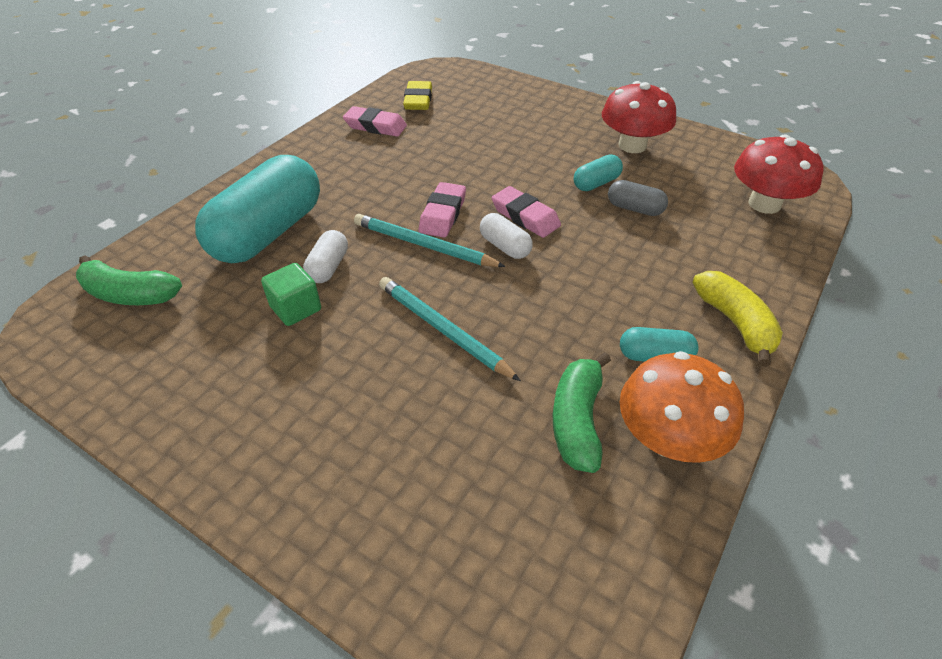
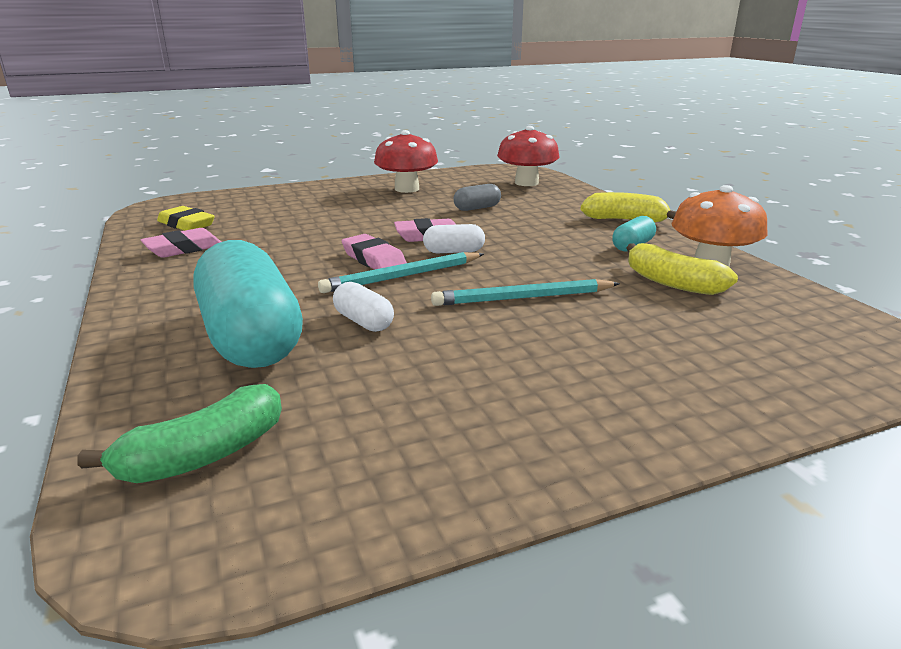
camera: 55 degrees left, 20 degrees down
green cube [261,263,321,326] -> none
green banana [553,352,611,473] -> yellow banana [626,243,738,295]
turquoise capsule [574,155,623,191] -> none

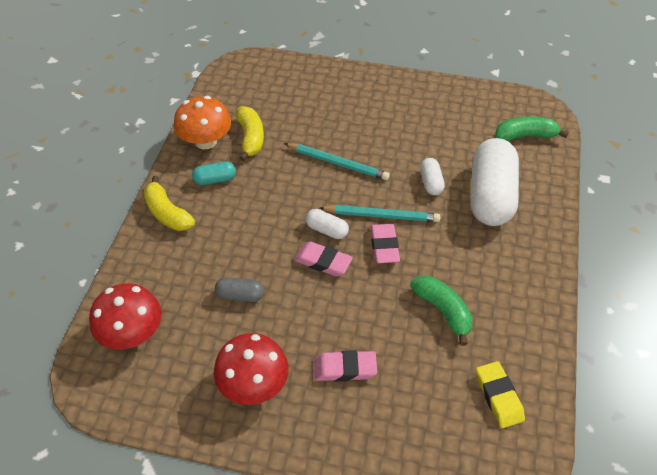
camera: 145 degrees left, 25 degrees up
pink eraser [140,228,221,258] -> pink eraser moved to [314,350,377,382]
turquoise capsule [193,240,303,368] -> white capsule [470,138,519,226]
none -> green banana [410,275,473,346]

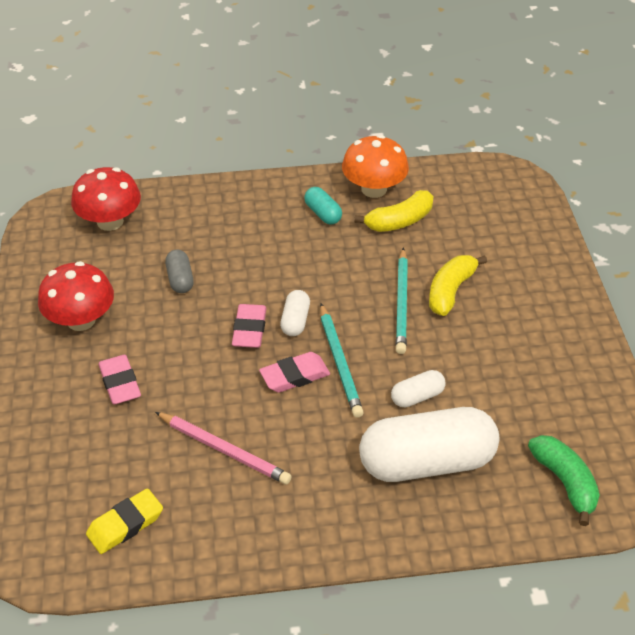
camera: 70 degrees right, 5 degrees down
yellow banana [144,176,195,231] -> yellow banana moved to [429,255,487,316]
green banana [410,275,473,346] -> pink pencil [155,412,292,485]

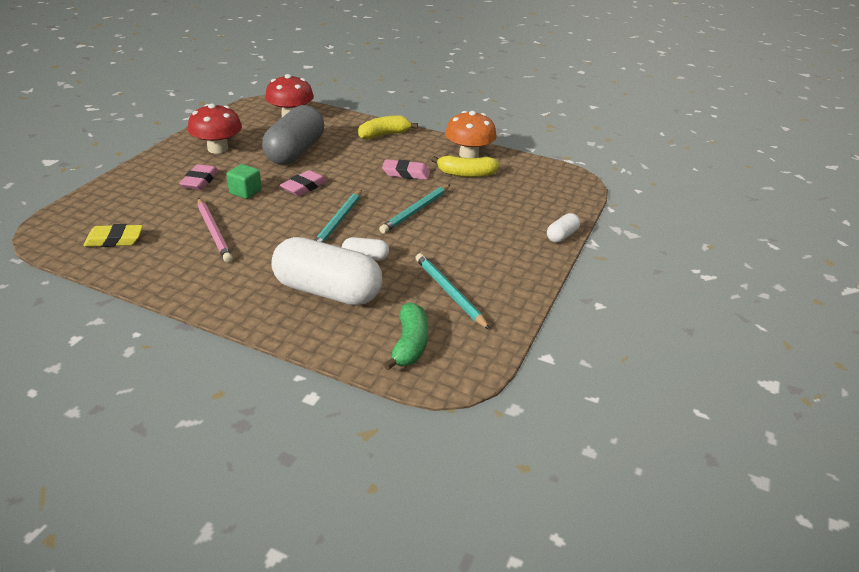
camera: 30 degrees right, 10 degrees down
grey capsule [165,250,194,293] -> grey capsule [262,105,324,165], size x2.27
pink eraser [259,352,330,393] -> pink eraser moved to [382,159,430,180]
white capsule [280,290,310,336] -> white capsule moved to [547,213,580,243]
turquoise capsule [304,187,342,225] -> none
yellow banana [429,255,487,316] -> yellow banana moved to [358,116,418,140]
none -> green cube [227,164,262,199]
none -> turquoise pencil [415,253,490,330]

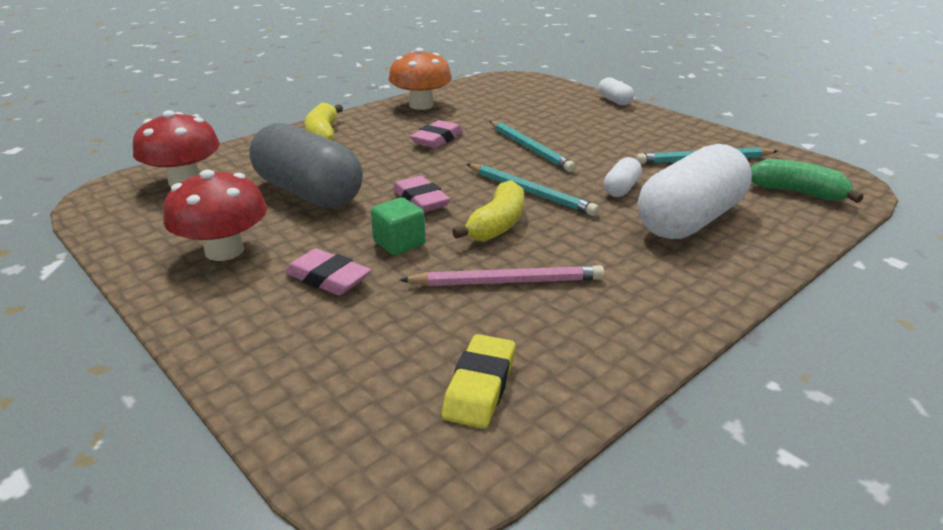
camera: 65 degrees left, 5 degrees down
yellow banana [431,155,499,177] -> yellow banana moved to [452,180,524,242]

